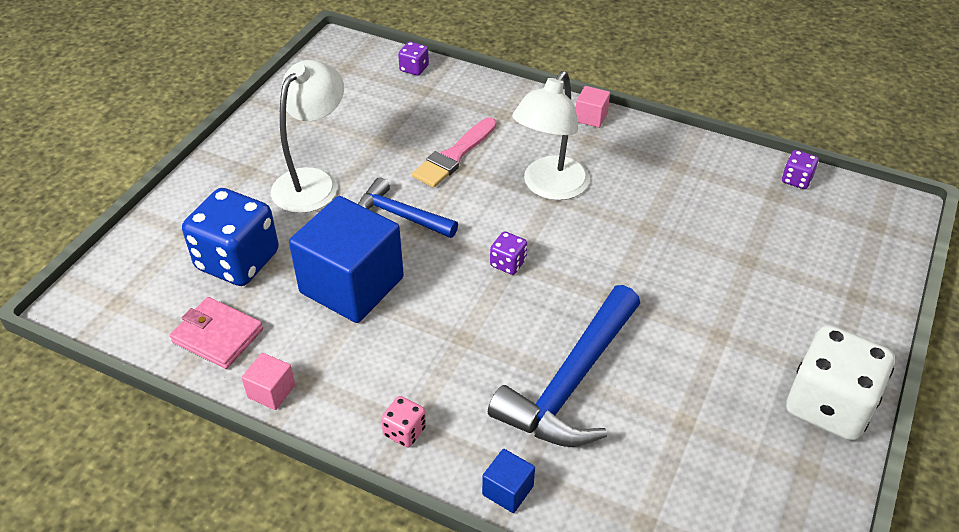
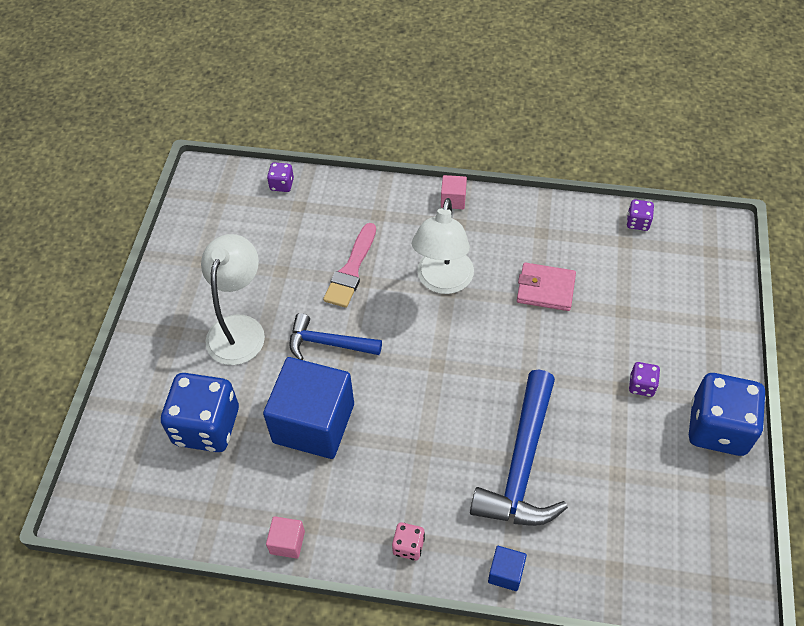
camera: 15 degrees left, 10 degrees up
pink wallet [170,297,263,369] -> pink wallet moved to [517,263,576,311]
purple dice [490,231,527,275] -> purple dice moved to [629,362,660,397]
white dice [786,325,895,441] -> blue dice [689,373,766,456]

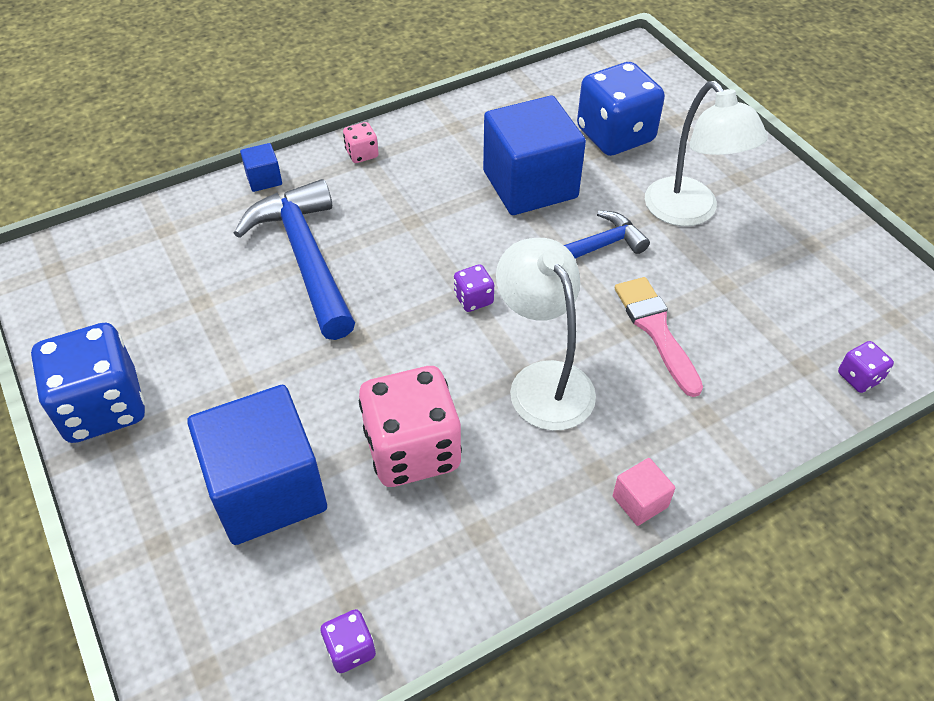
camera: 140 degrees right, 5 degrees down
pink cube [266,516,305,559] -> none
pink wallet [517,263,576,311] -> pink dice [359,366,462,487]
purple dice [629,362,660,397] -> purple dice moved to [454,264,494,312]
none -> blue cube [187,385,327,545]

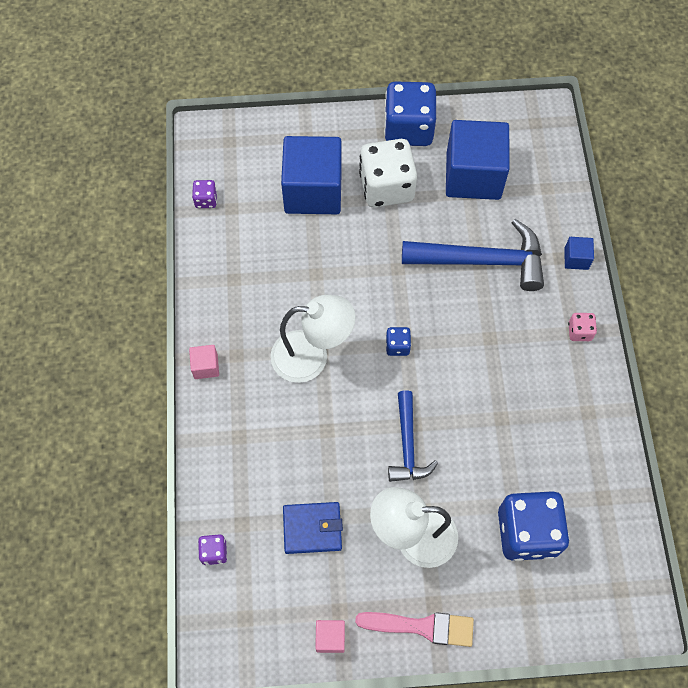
camera: 115 degrees right, 15 degrees up
pink dice [359,366,462,487] -> none
purple dice [454,264,494,312] -> blue dice [386,327,411,356]
blue cube [483,96,586,215] -> blue cube moved to [446,120,510,200]
pink brush [615,277,703,397] -> pink brush moved to [355,612,474,647]
none -> blue wallet [283,502,343,554]
none -> pink cube [315,620,345,653]
none -> white dice [359,139,417,208]

